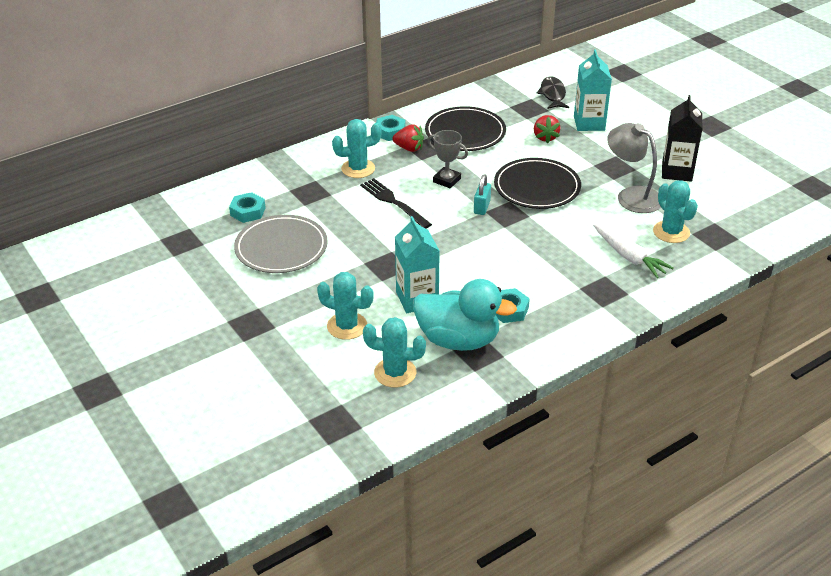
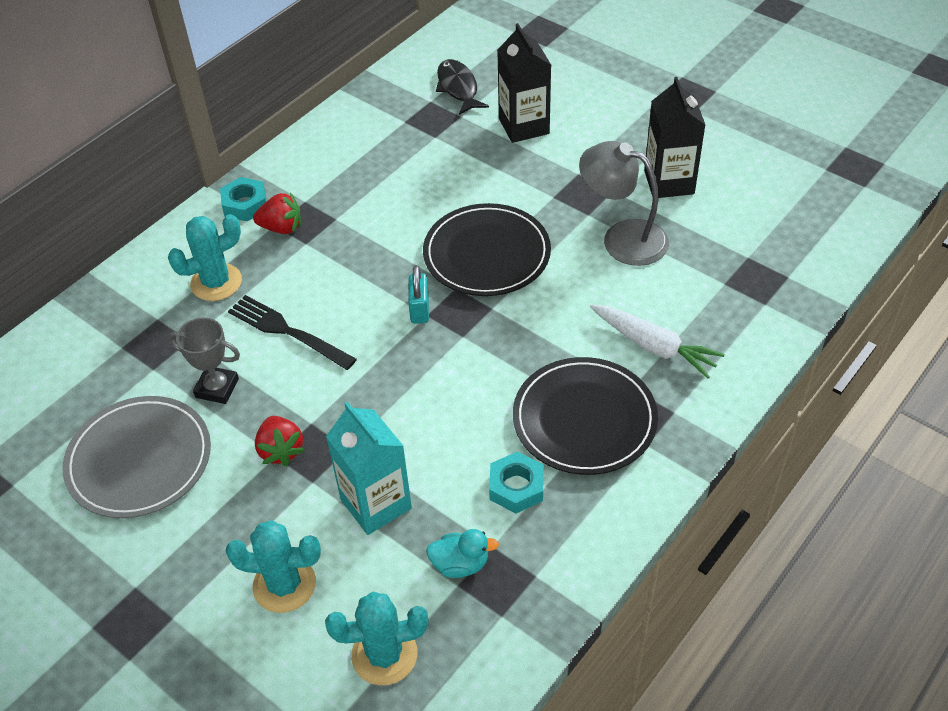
camera: 15 degrees left, 10 degrees up
turquoise nut [229,192,266,223] -> none
turquoise duck [413,279,517,351] -> turquoise duck [426,529,499,578], size x0.45
black plate [425,106,506,151] -> black plate moved to [513,357,658,475]
grey trophy [427,130,468,188] -> grey trophy moved to [167,317,240,404]
red strawberry [534,115,560,144] -> red strawberry moved to [255,416,305,466]
turquoise carton [574,49,612,131] -> black carton [497,23,551,143]
turquoise cactus [653,180,698,243] -> none

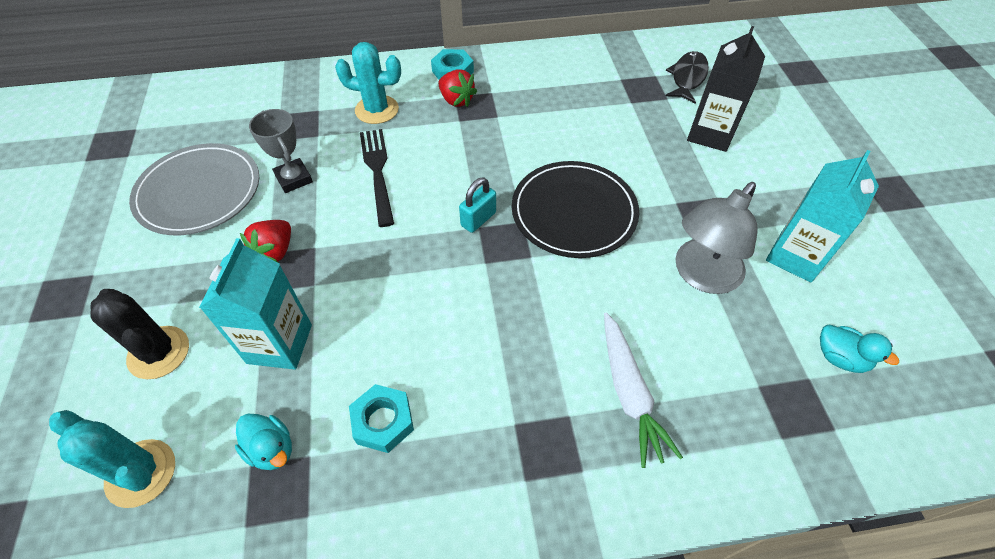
camera: 40 degrees right, 5 degrees up
turquoise cactus [226,520,321,613] -> black cactus [90,289,189,379]
black plate [513,357,658,475] -> none
grey lamp [579,141,669,266] -> grey lamp turned 120 degrees counterclockwise [675,182,757,294]
black carton [644,77,705,198] -> turquoise carton [766,150,879,282]
none -> turquoise duck [820,325,899,373]

